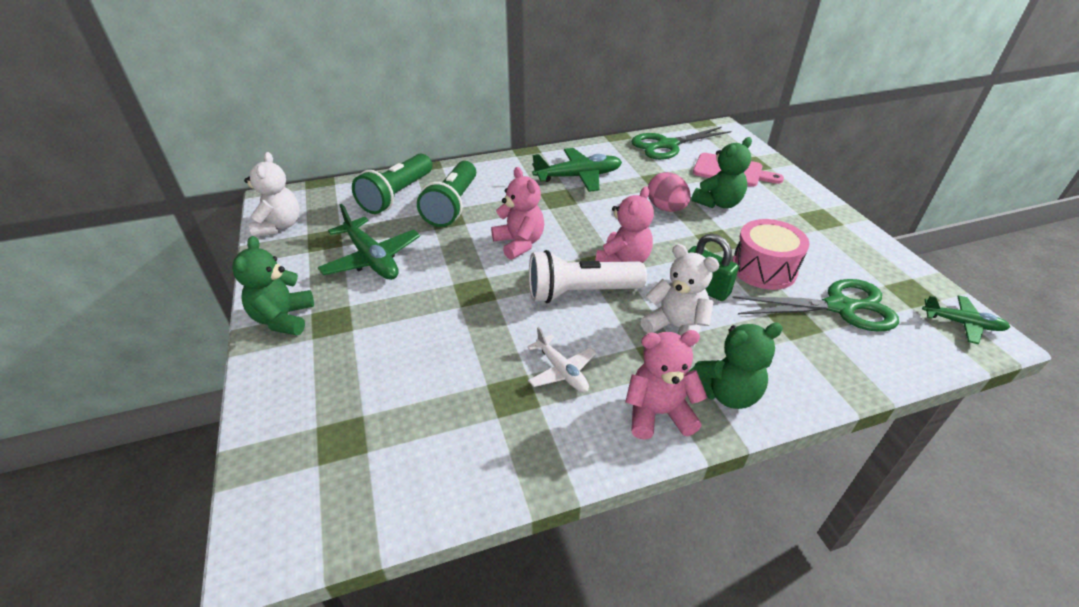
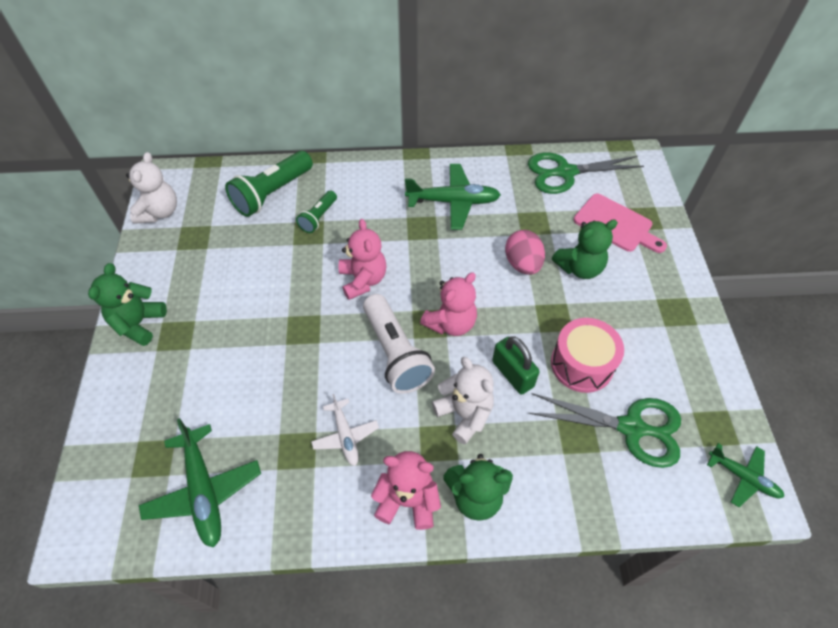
camera: 15 degrees right, 15 degrees up
green plane [318,204,420,280] -> green plane moved to [139,418,261,548]
green flashlight [417,161,476,227] -> green flashlight [296,190,337,233], size x0.56
white flashlight [529,250,647,303] -> white flashlight turned 120 degrees counterclockwise [363,294,435,394]

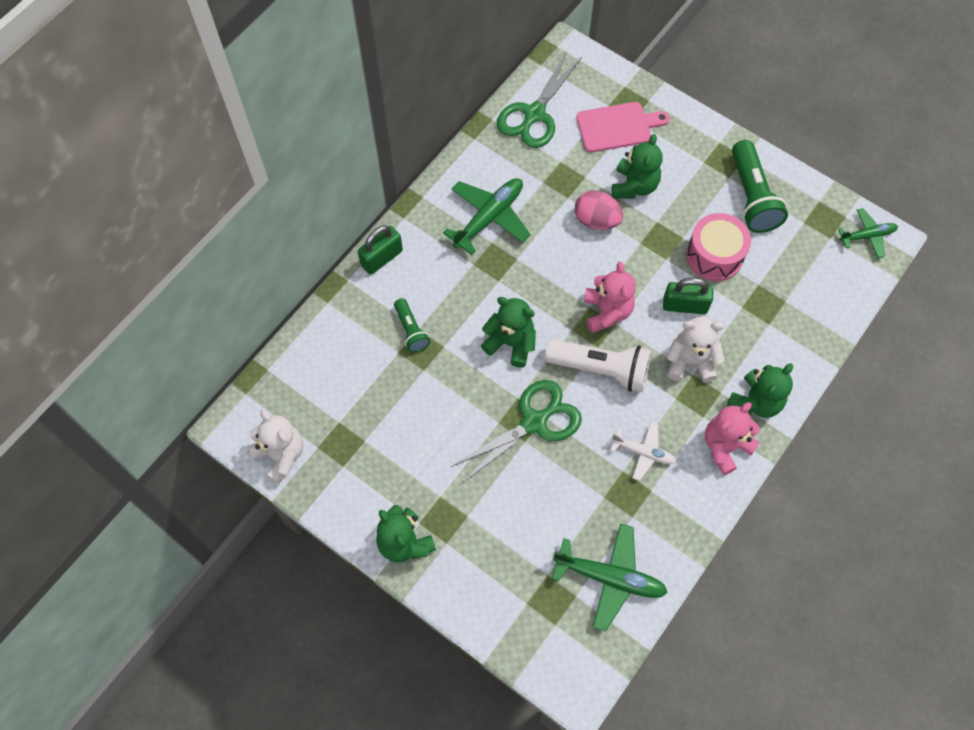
camera: 50 degrees left, 10 degrees up
green flashlight [225,151,313,217] -> green flashlight moved to [732,140,788,233]
pink teddy bear [339,219,386,300] -> green teddy bear [481,297,536,368]
green scissors [528,393,681,468] -> green scissors moved to [451,380,582,482]
none -> green padlock [358,225,403,275]

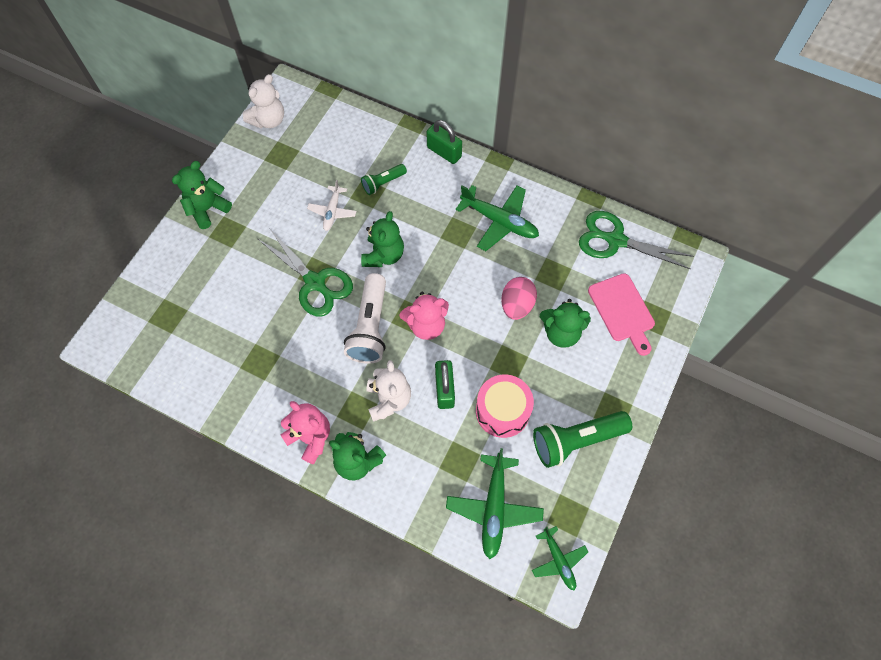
camera: 80 degrees right, 0 degrees up
green plane [552,523,668,631] -> green plane moved to [446,448,544,559]
white plane [610,422,676,481] -> white plane moved to [307,180,357,231]

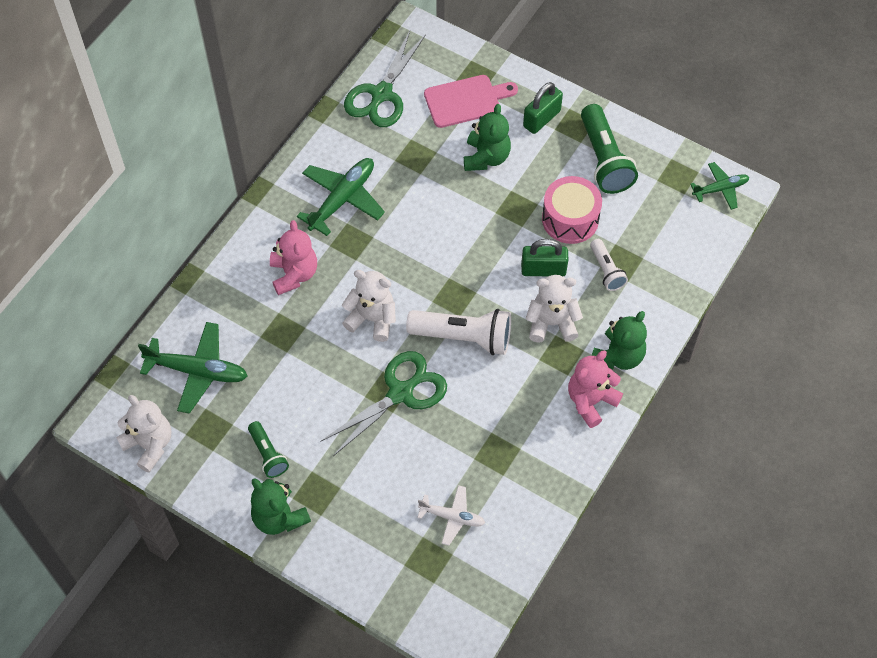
camera: 85 degrees left, 5 degrees down
white plane [307,180,357,231] -> white plane moved to [417,485,485,546]
green flashlight [361,164,407,195] -> green flashlight moved to [248,421,289,478]
green teddy bear [361,211,404,267] -> white teddy bear [342,270,396,342]
pink teddy bear [400,292,449,340] -> pink teddy bear moved to [270,220,317,295]
green padlock [426,120,462,164] -> green padlock moved to [523,82,563,134]
green plane [446,448,544,559] -> green plane moved to [138,322,247,414]
pink egg [501,277,537,320] -> none
none -> white flashlight [590,239,628,291]

